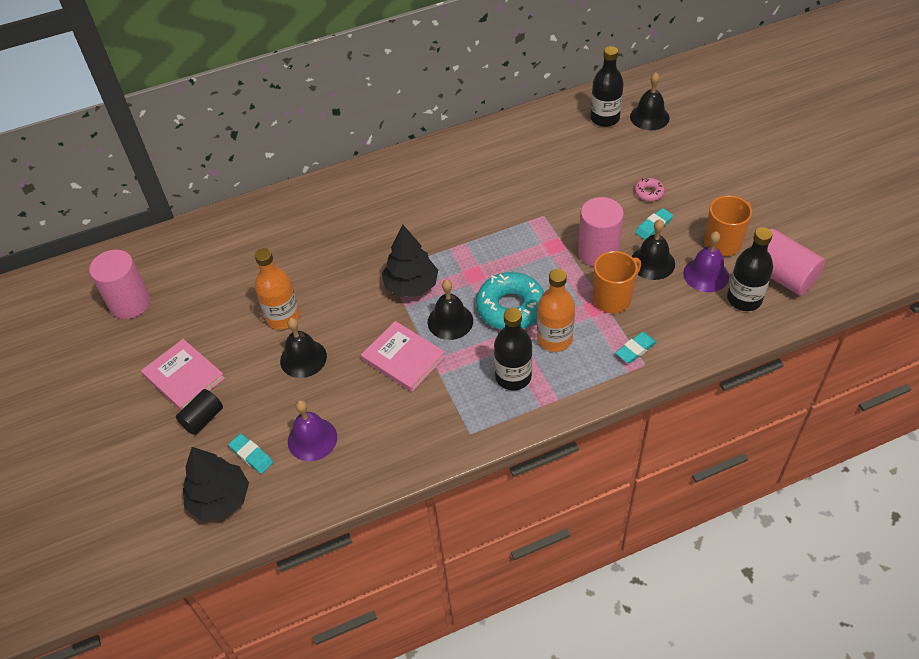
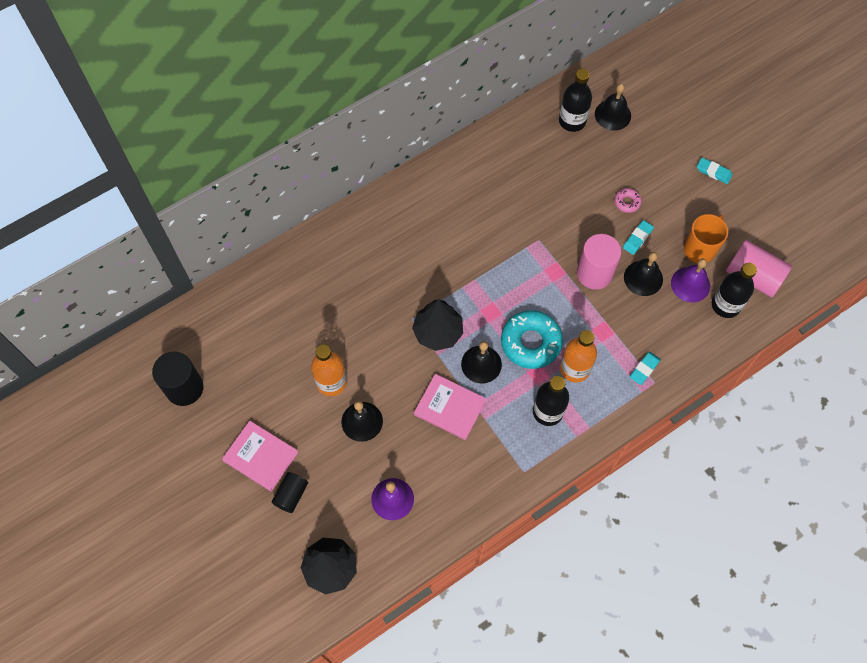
camera: 15 degrees left, 15 degrees up
pink cylinder [89,250,151,319] -> black cylinder [152,352,204,406]
turquoise eraser [228,434,273,474] -> turquoise eraser moved to [697,157,732,184]
orange mug [593,251,641,313] -> none

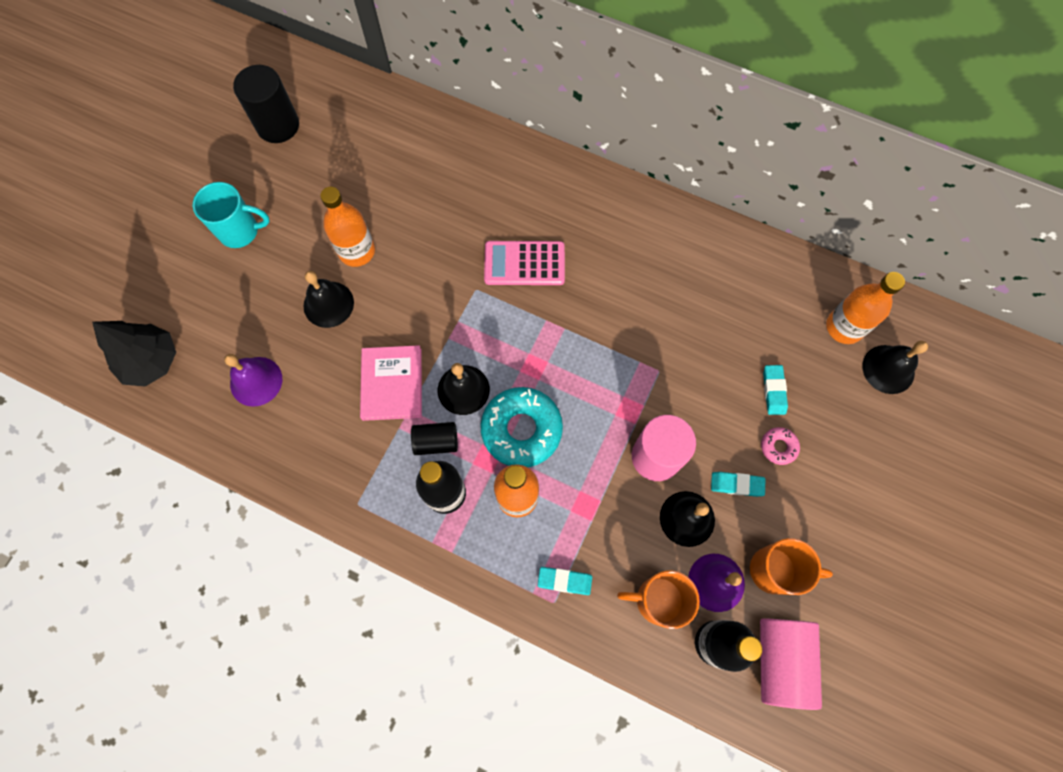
camera: 60 degrees right, 5 degrees up
pink book [222,421,298,491] -> turquoise mug [193,182,270,248]
black cylinder [272,472,308,513] -> black cylinder moved to [411,422,458,455]
black tree [412,299,463,351] -> none
black bottle [559,69,592,132] -> orange bottle [826,272,905,344]
turquoise eraser [697,157,732,184] -> turquoise eraser moved to [763,365,788,415]
none -> pink calculator [484,241,565,285]
none -> orange mug [617,570,700,629]

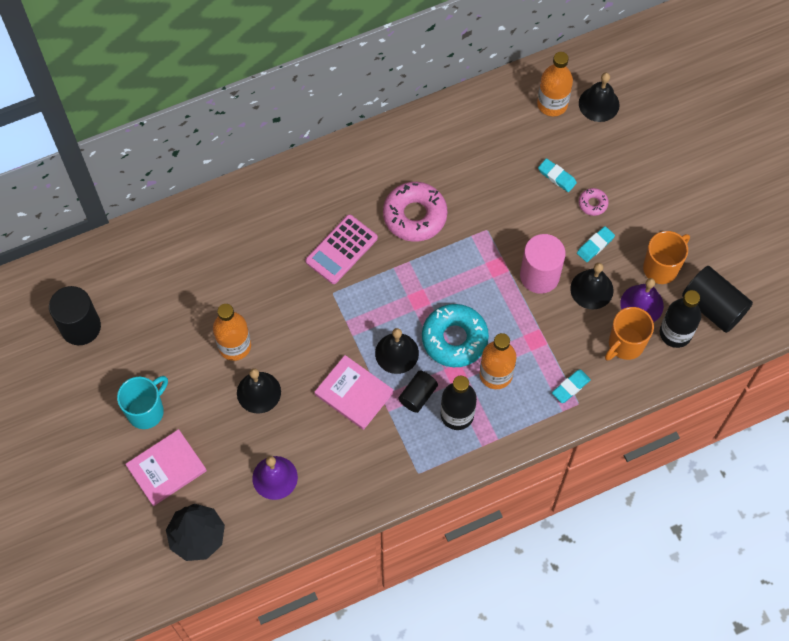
camera: 50 degrees left, 5 degrees down
pink cylinder [760,618,822,710] -> black cylinder [682,266,753,333]
none -> pink book [125,429,207,506]
none -> pink donut [383,182,447,242]

